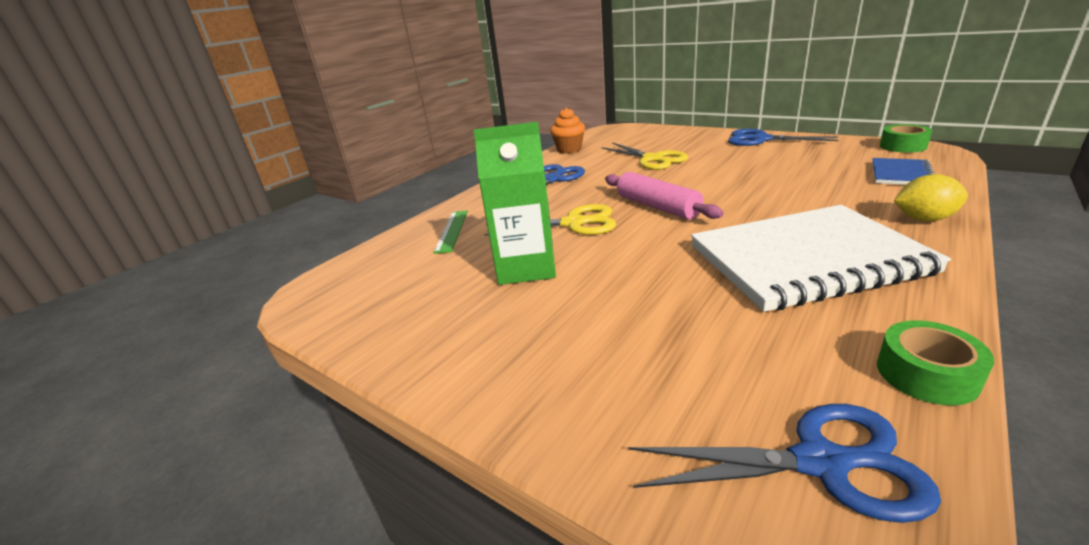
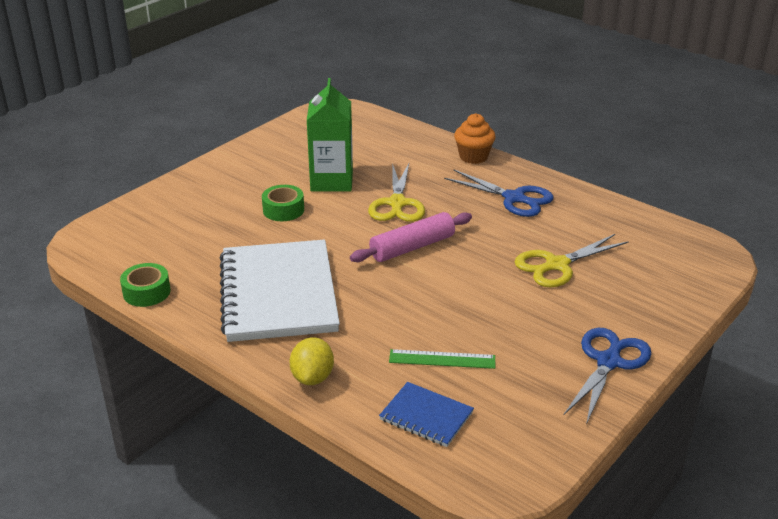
camera: 90 degrees right, 5 degrees up
green ruler [433,210,468,254] -> green ruler moved to [389,349,495,369]
orange cupcake [550,107,585,153] -> orange cupcake moved to [454,113,496,164]
blue scissors [628,404,941,523] -> none
green tape [880,124,932,153] -> green tape moved to [262,185,304,221]

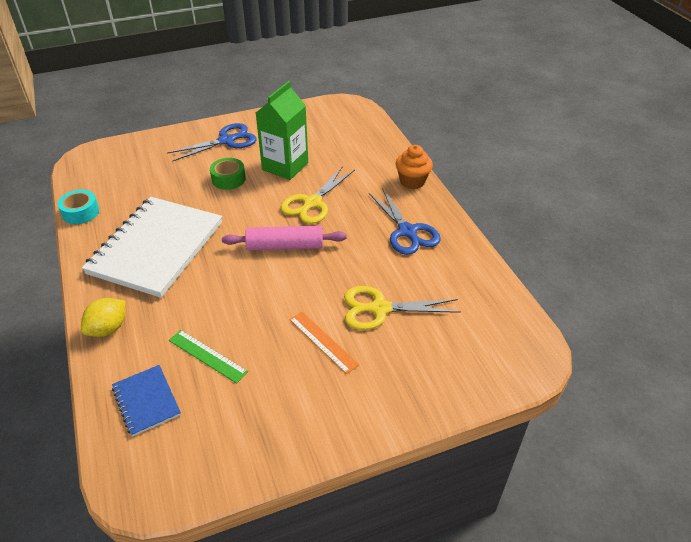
camera: 30 degrees right, 10 degrees up
green tape [120,263,171,307] -> turquoise tape [58,190,99,224]
blue scissors [564,328,651,425] -> blue scissors moved to [167,123,257,162]
none -> orange ruler [289,312,359,374]

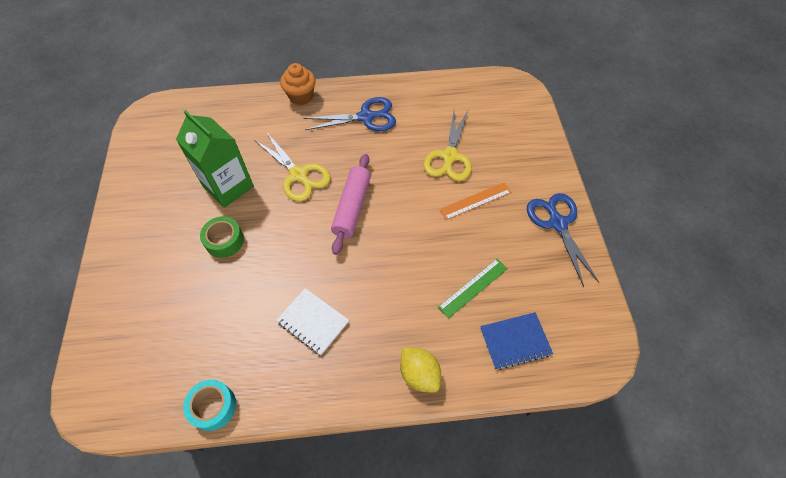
camera: 75 degrees left, 15 degrees up
white notebook [82,197,222,298] -> white notebook [276,288,349,355], size x0.46
blue scissors [167,123,257,162] -> blue scissors moved to [527,193,599,287]

